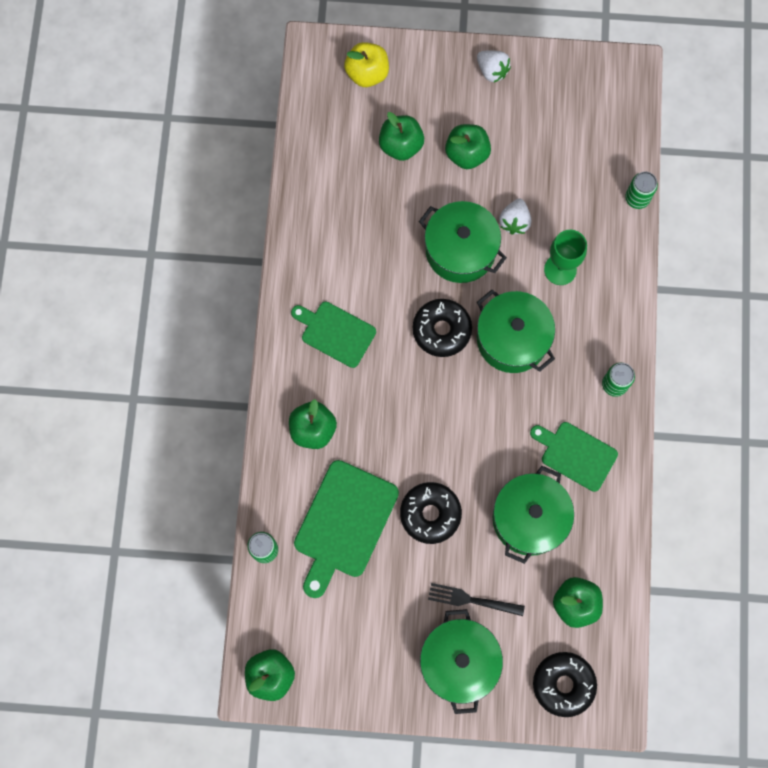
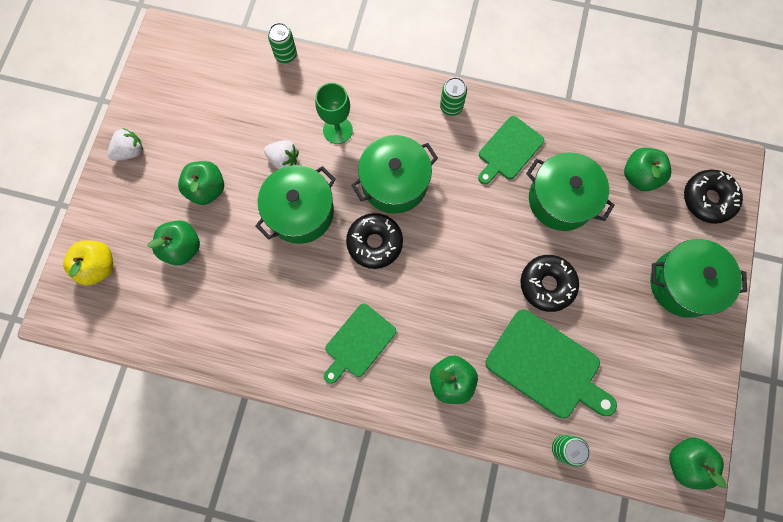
camera: 80 degrees left, 0 degrees up
black fork [428,583,525,616] -> none

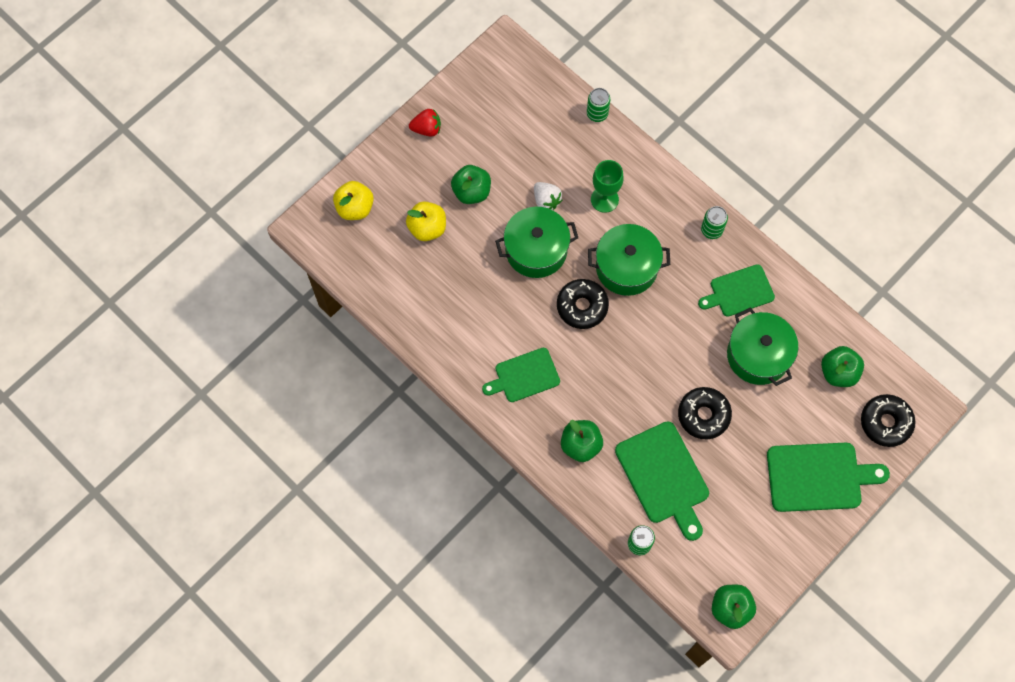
camera: 30 degrees right, 5 degrees down
white strawberry [108,128,143,161] -> red strawberry [409,109,441,136]
green apple [147,220,200,266] -> yellow apple [406,201,446,241]
green pot [650,239,747,318] -> green cutting board [767,443,890,512]

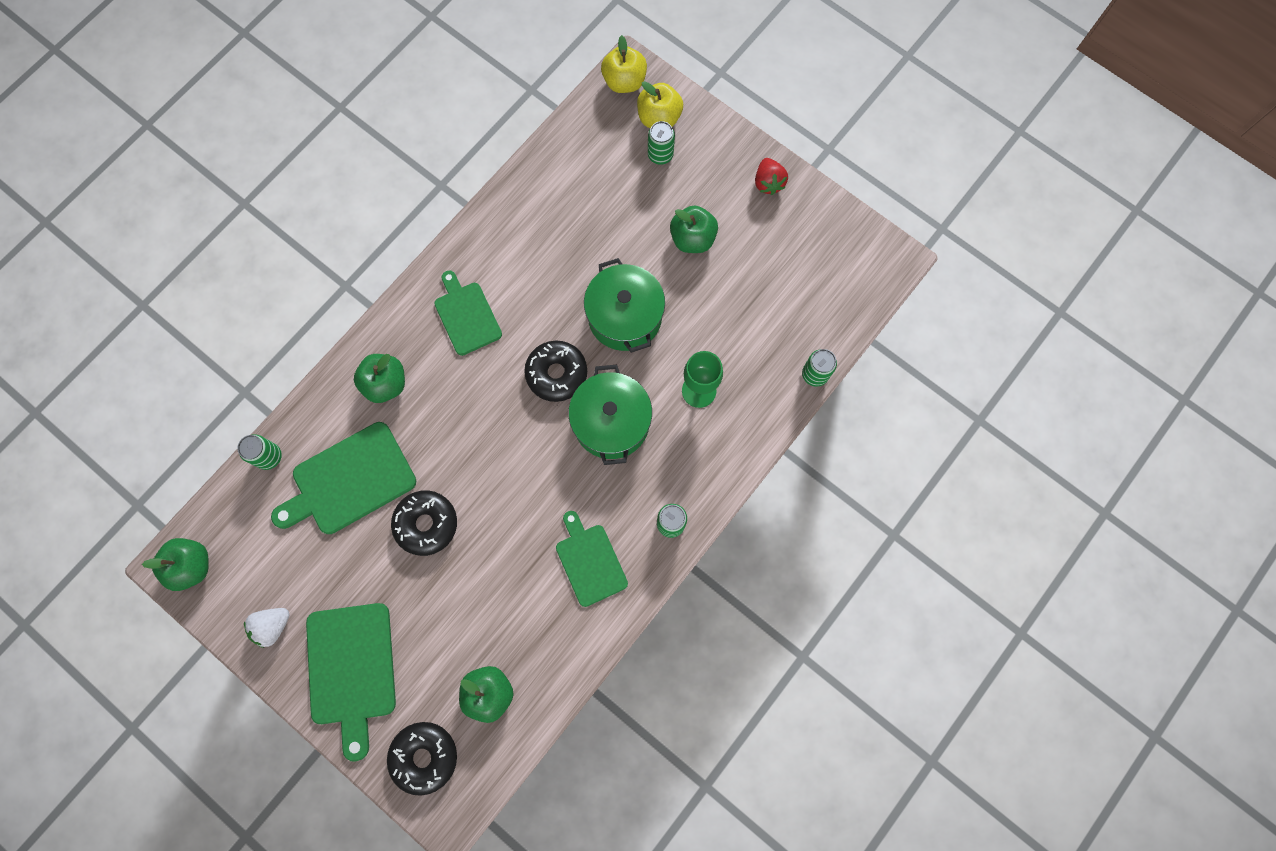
camera: 85 degrees right, 5 degrees up
yellow apple [406,201,446,241] -> yellow apple moved to [601,35,647,93]
white strawberry [534,182,563,210] -> white strawberry moved to [244,608,290,648]
green pot [727,307,798,386] -> none
none -> green can [648,121,675,165]

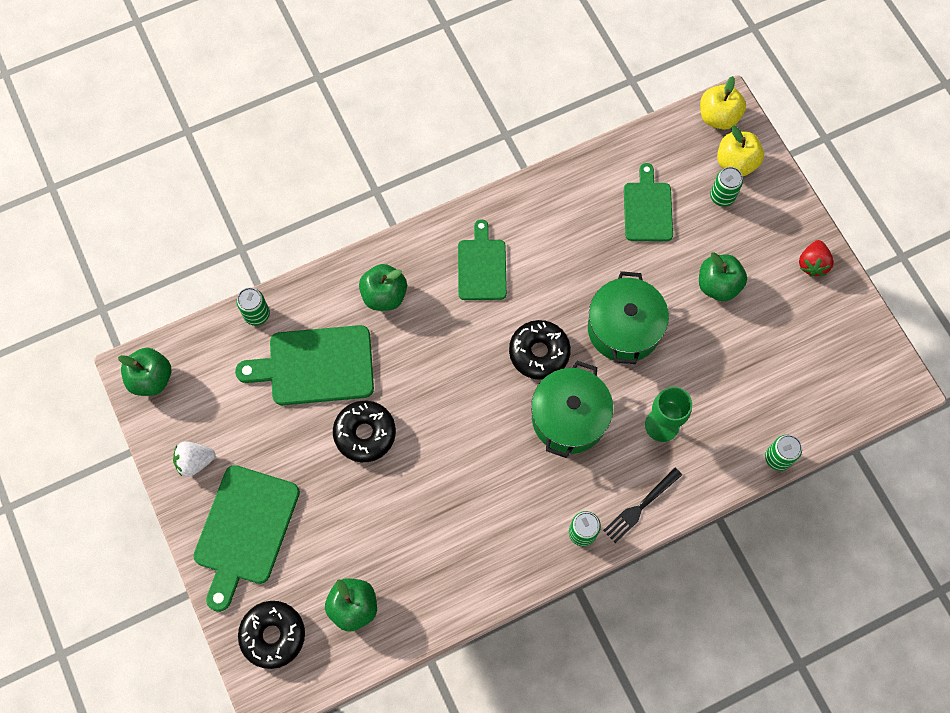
camera: 25 degrees right, 5 degrees down
green cutting board [556,511,628,607] -> green cutting board moved to [624,163,673,241]
none -> black fork [603,468,682,543]

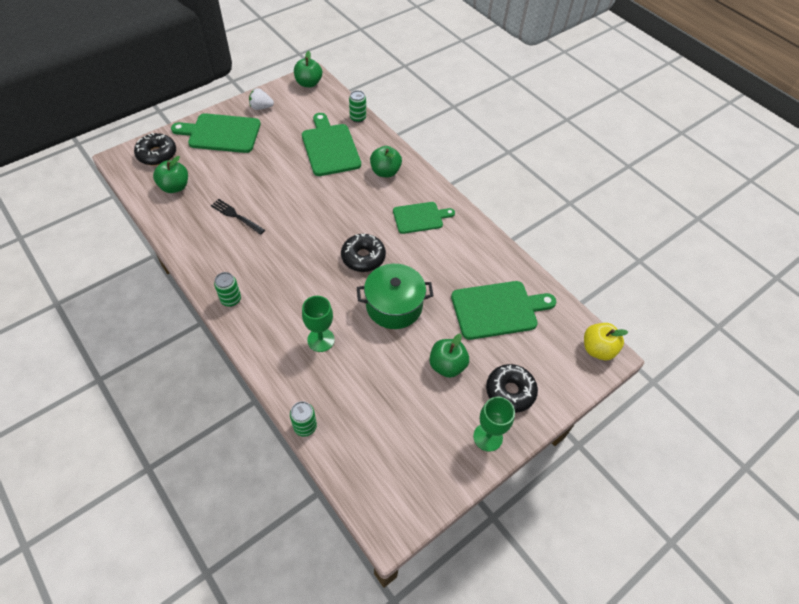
camera: 75 degrees right, 15 degrees down
white strawberry [173,441,215,477] -> white strawberry turned 60 degrees counterclockwise [249,88,274,110]
black donut [333,401,396,462] -> black donut moved to [486,364,538,413]
green pot [531,361,613,458] -> none
black fork [603,468,682,543] -> black fork moved to [211,199,265,235]
green cutting board [624,163,673,241] -> green cutting board [451,281,556,340], size x1.53
green can [710,167,743,207] -> none
yellow apple [717,126,764,176] -> none
red strawberry [799,240,834,277] -> green goblet [473,397,515,452]

